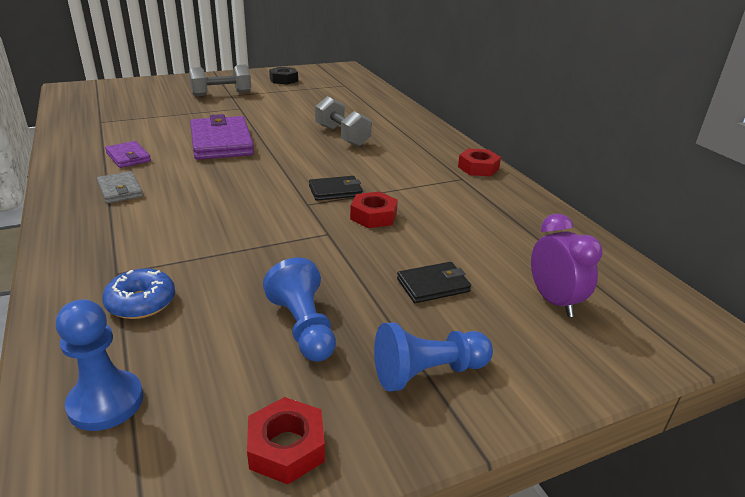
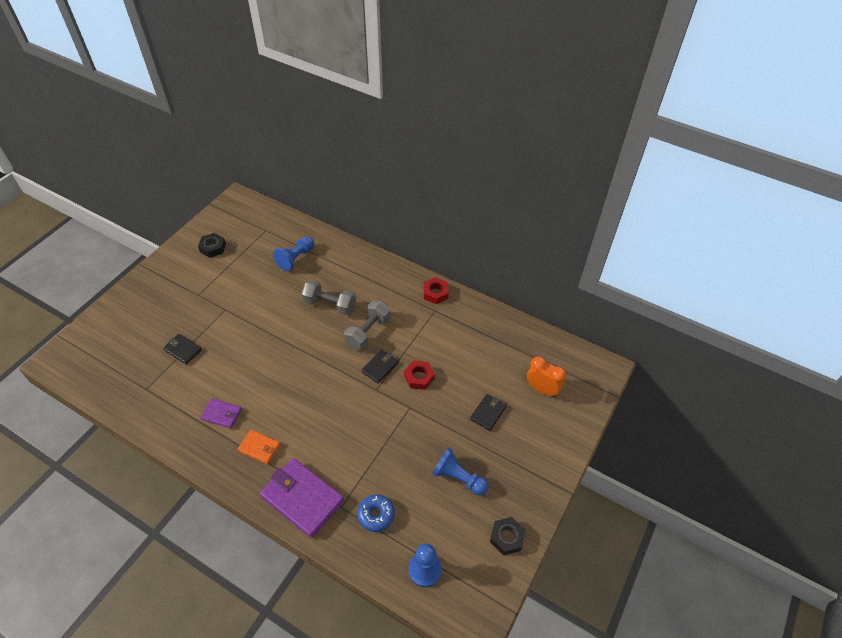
camera: 35 degrees left, 20 degrees up
grey wallet [97,171,143,204] -> orange wallet [238,430,280,464]
grey dumbbell [189,65,251,96] -> grey dumbbell moved to [344,300,391,350]
purple wallet [190,114,254,160] -> purple wallet moved to [260,458,344,538]
red nut [247,397,325,484] -> black nut [490,517,525,555]
blue pawn [374,323,493,392] -> blue pawn moved to [273,237,314,271]
purple clock [531,214,603,317] -> orange clock [527,356,567,397]
none -> black wallet [163,334,202,365]

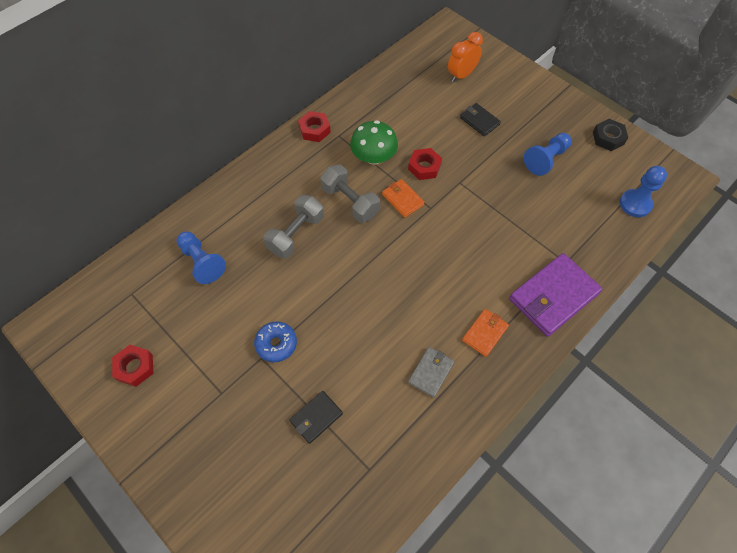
camera: 75 degrees left, 10 degrees up
black nut [198,233,226,258] -> red nut [112,345,154,387]
purple wallet [200,398,242,429] -> grey wallet [408,347,455,398]
blue donut [357,494,395,532] -> blue donut moved to [254,322,297,362]
black wallet [361,350,398,384] -> orange wallet [382,179,425,218]
none -> green mushroom [350,120,398,165]

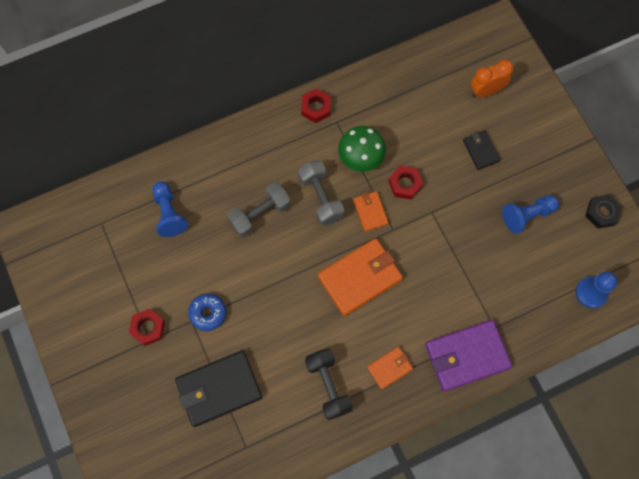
camera: 20 degrees right, 10 degrees up
red nut [112,345,154,387] -> red nut moved to [129,309,165,346]
black wallet [290,391,343,444] -> black wallet [175,350,262,427], size x1.91
grey wallet [408,347,455,398] -> black dumbbell [305,348,353,420]
none -> orange wallet [318,238,403,316]

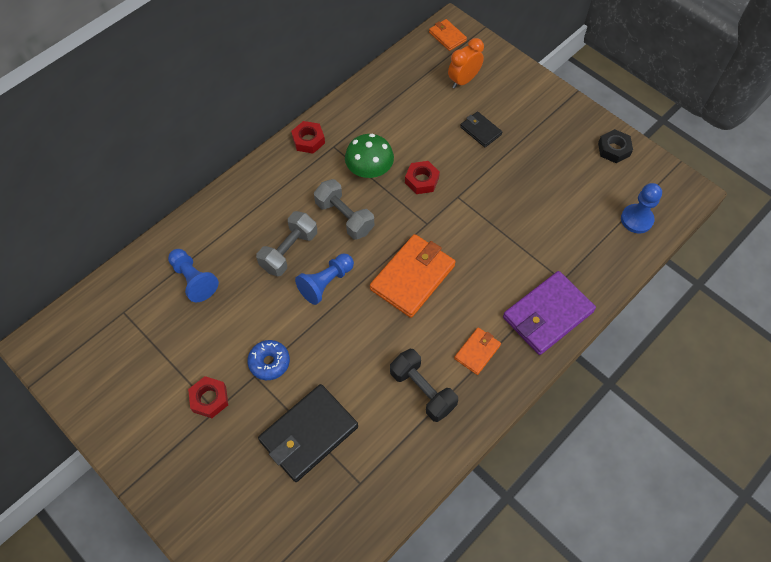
camera: 20 degrees left, 10 degrees down
orange wallet [353,191,389,232] -> orange wallet moved to [429,19,467,51]
blue pawn [502,195,559,234] -> blue pawn moved to [295,254,354,305]

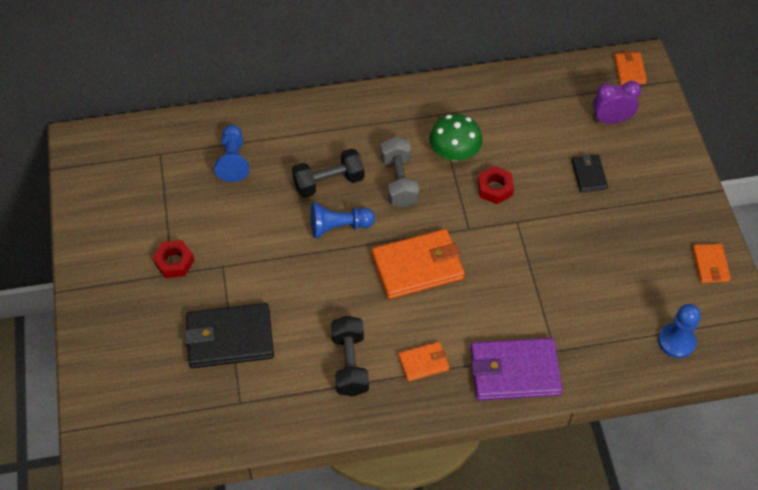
camera: 35 degrees right, 5 degrees down
blue donut [247,340,290,380] -> none
grey dumbbell [256,211,317,277] -> black dumbbell [292,148,364,198]
red nut [291,121,325,154] -> none
orange clock [448,38,484,88] -> purple clock [593,81,641,124]
black nut [598,129,633,163] -> orange wallet [692,244,731,283]

